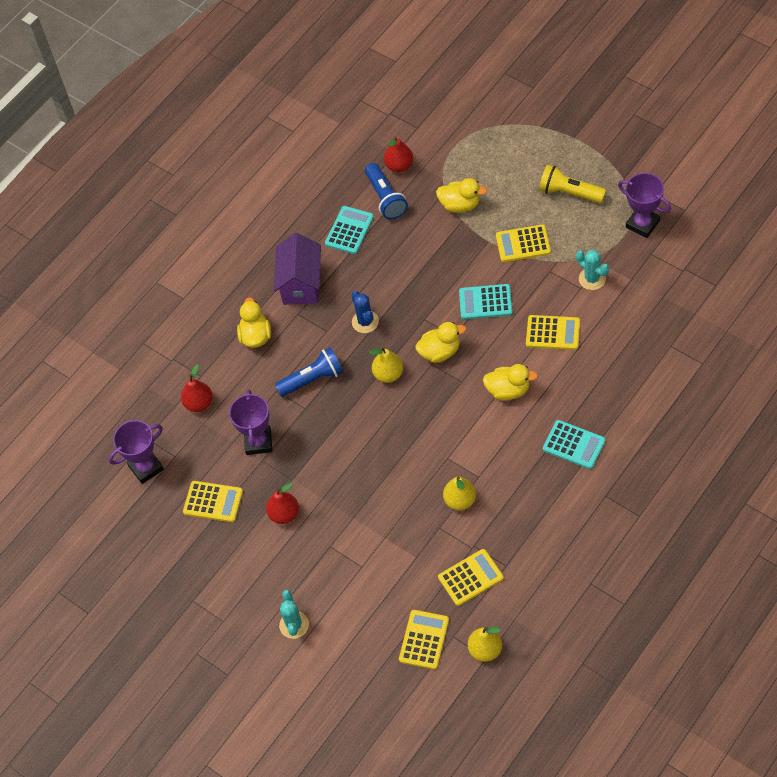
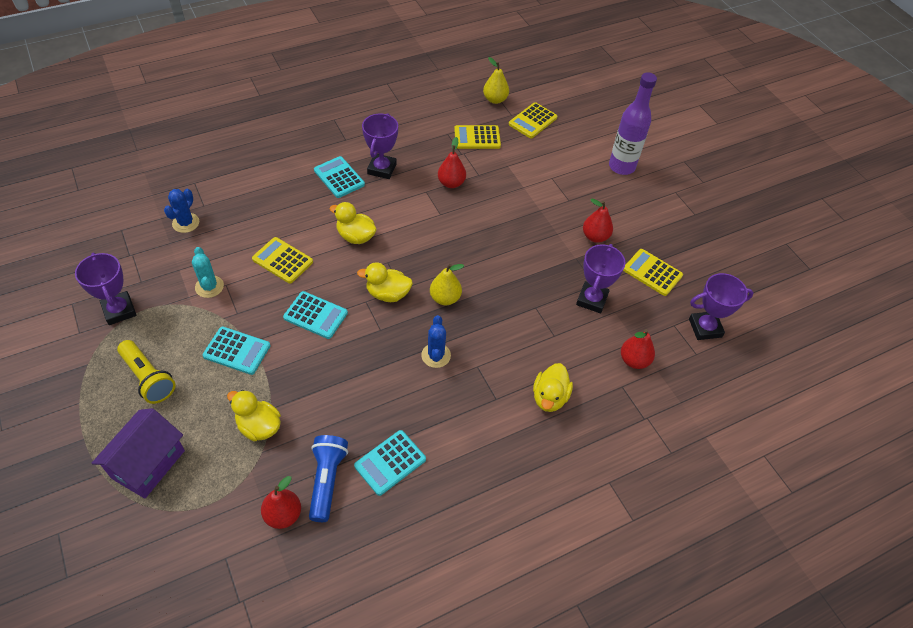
camera: 165 degrees left, 5 degrees down
purple house [274,233,321,305] -> purple house moved to [92,408,185,498]
blue flashlight [275,347,344,397] -> none
turquoise cactus [279,590,309,639] -> purple bottle [609,72,657,175]
yellow pear [443,476,476,510] -> red pear [438,137,466,188]
yellow calculator [496,224,551,262] -> turquoise calculator [202,327,270,375]
none -> blue cactus [164,189,199,233]
none -> purple trophy [362,113,398,179]

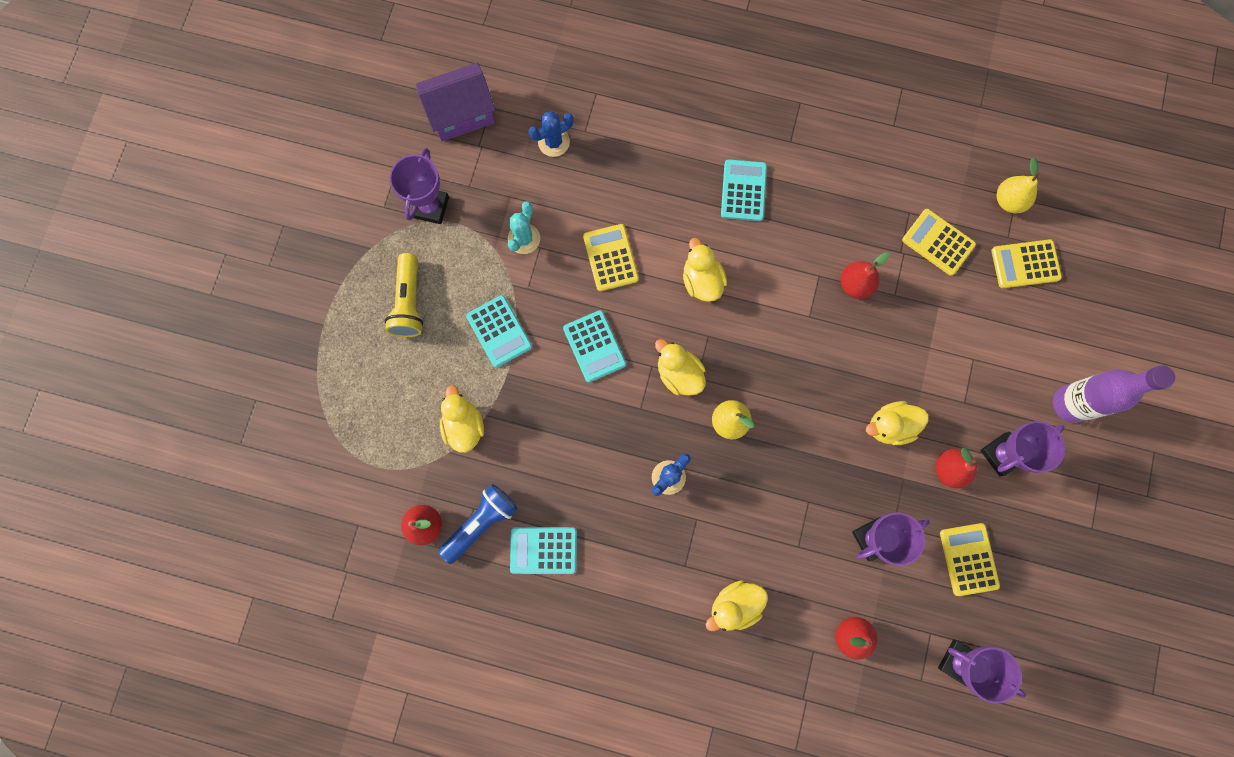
camera: 45 degrees right, 25 degrees up
purple house [92,408,185,498] -> purple house moved to [416,63,495,141]
purple trophy [362,113,398,179] -> purple trophy moved to [980,421,1065,477]
none -> yellow duck [866,401,929,445]

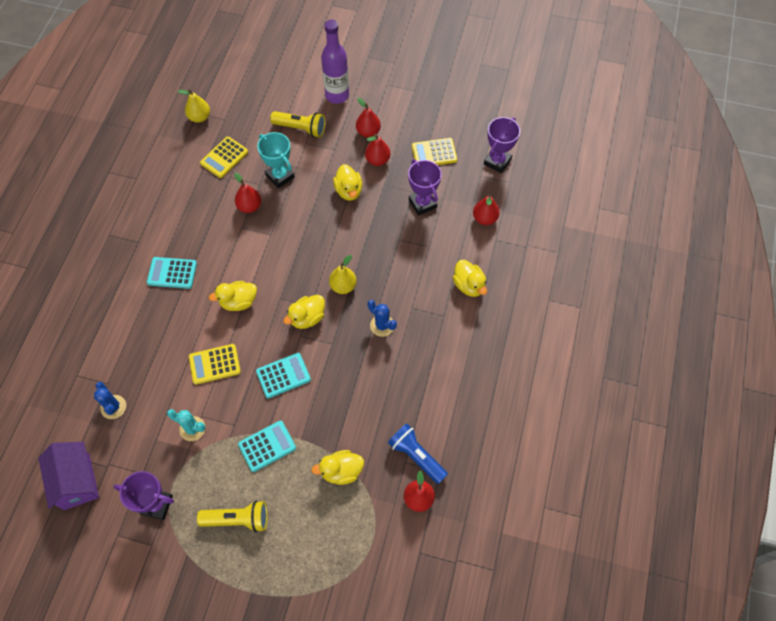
camera: 90 degrees left, 15 degrees down
turquoise calculator [510,527,577,574] -> none
purple trophy [980,421,1065,477] -> red pear [356,98,381,137]
yellow calculator [991,239,1062,288] -> none
none -> turquoise trophy [257,132,295,189]
none -> yellow flashlight [270,111,325,137]

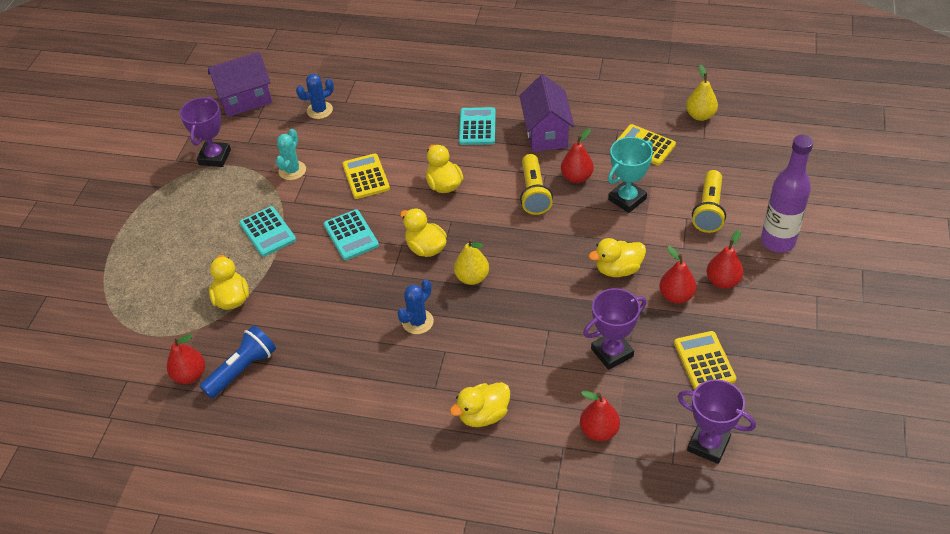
camera: 90 degrees right, 15 degrees down
yellow flashlight [197,501,268,532] -> yellow flashlight moved to [520,154,553,215]
none -> purple house [519,75,574,152]

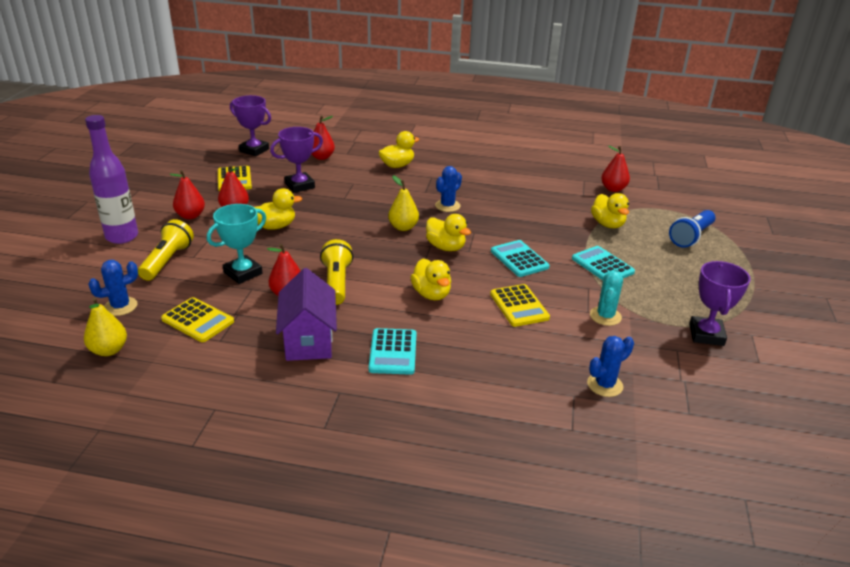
camera: 175 degrees right, 15 degrees down
blue flashlight [200,325,276,399] -> blue flashlight moved to [669,210,715,248]
purple house [208,52,272,117] -> none
none -> blue cactus [88,260,138,316]

